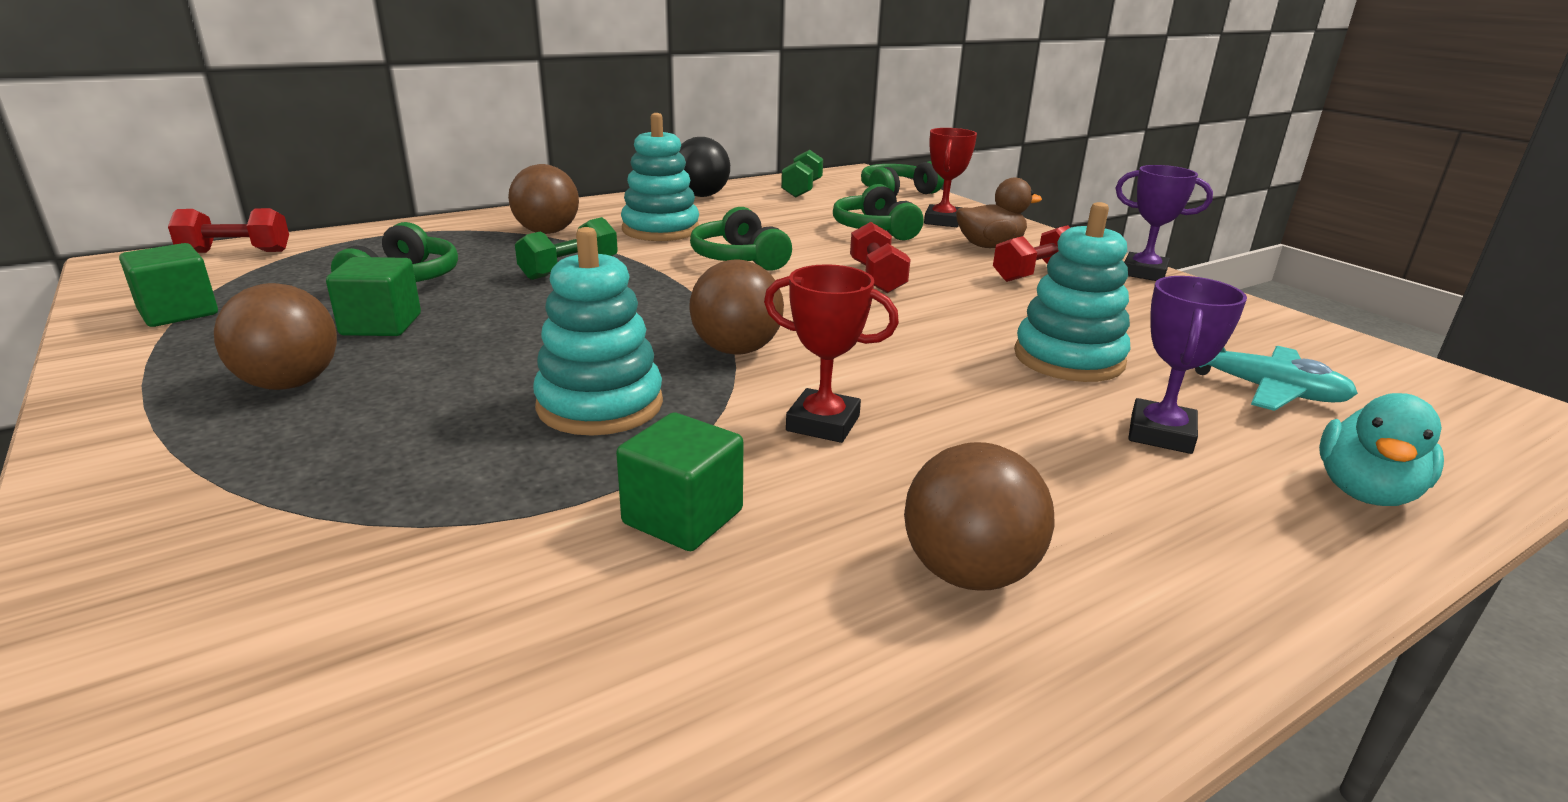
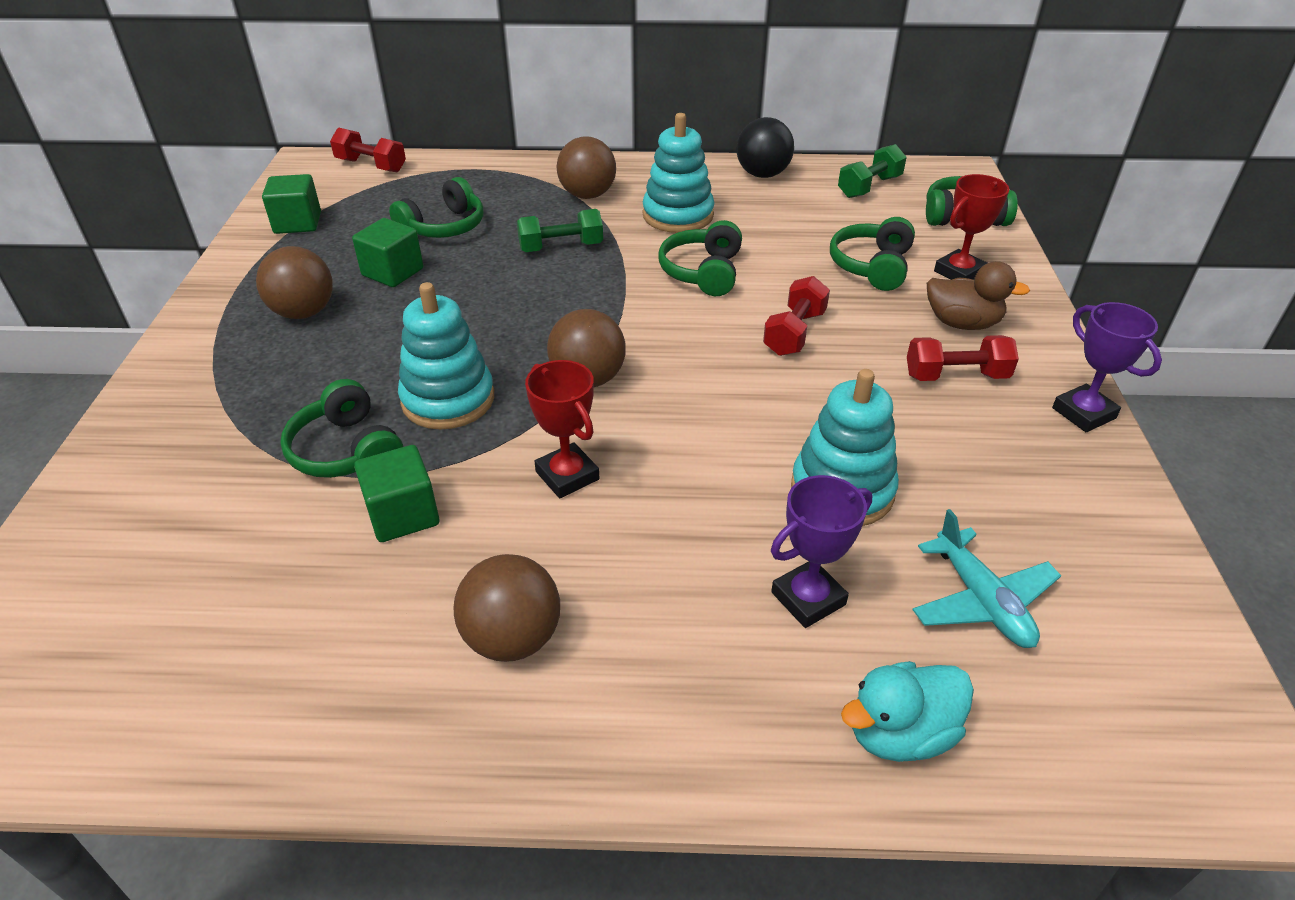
camera: 35 degrees right, 15 degrees up
none -> green headphones [280,379,403,478]

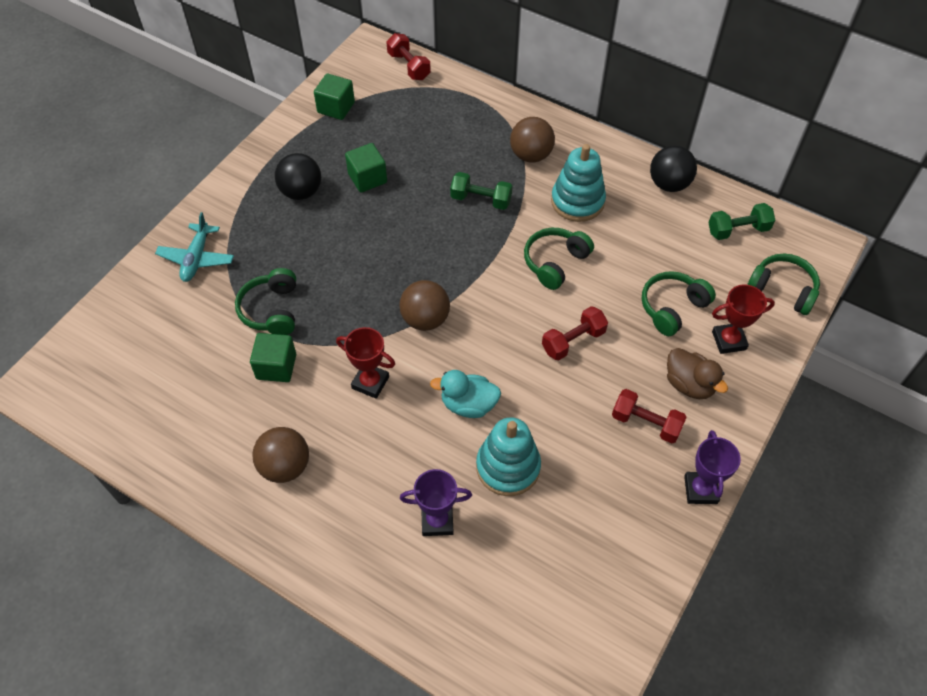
camera: 30 degrees right, 15 degrees up
brown ball [256,246,333,319] -> black ball [275,153,321,200]
green headphones [389,177,483,238] -> none
turquoise stacking toy [398,282,494,430] -> none
red trophy [525,360,599,498] -> red trophy turned 60 degrees counterclockwise [336,327,395,399]
turquoise duck [841,661,974,762] -> turquoise duck moved to [430,370,501,418]
turquoise plane [913,509,1061,648] -> turquoise plane moved to [155,212,234,282]

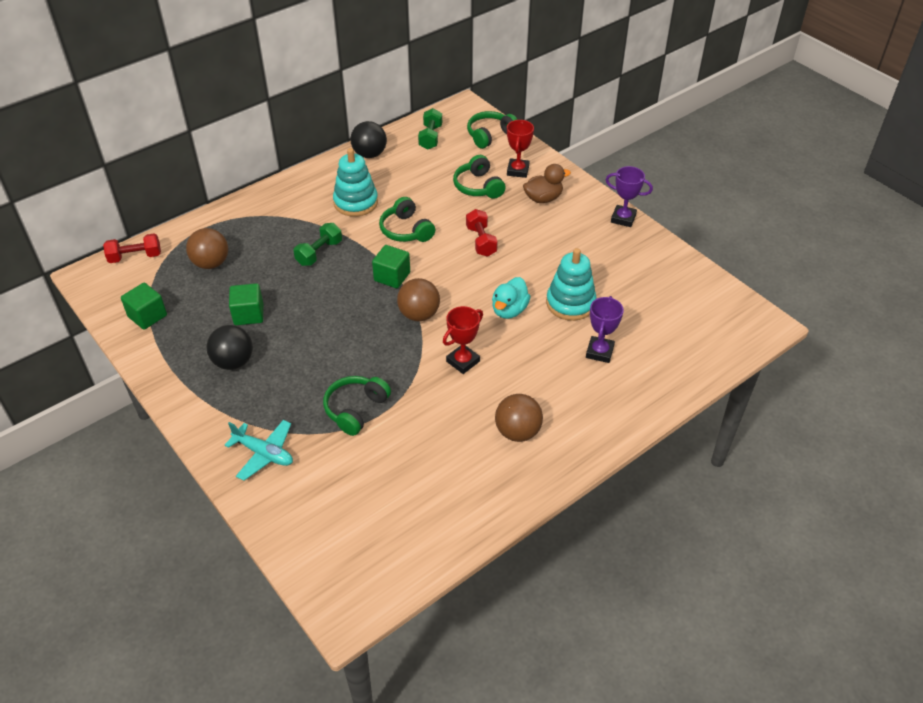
camera: 70 degrees left, 10 degrees down
green headphones [235,268,296,335] -> green headphones turned 105 degrees clockwise [323,376,391,436]
green cube [250,333,296,382] -> green cube moved to [372,245,410,288]
brown ball [510,117,555,163] -> brown ball moved to [186,228,228,269]
red dumbbell [612,389,687,443] -> none

